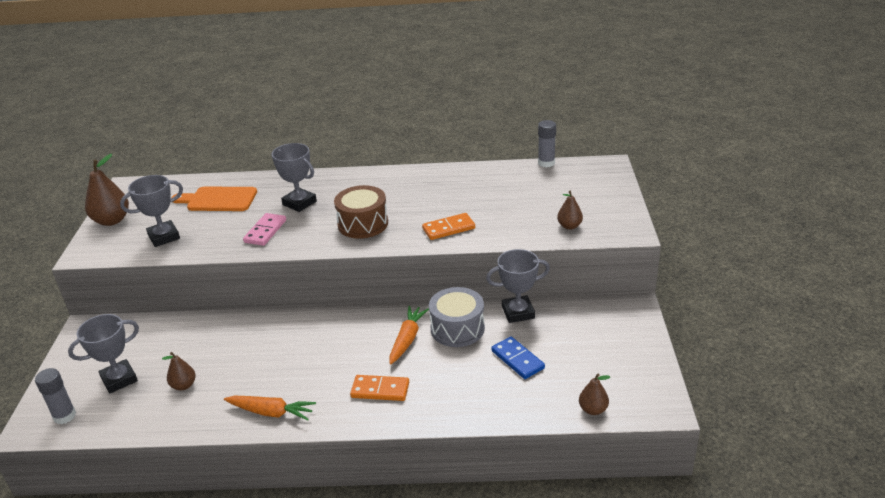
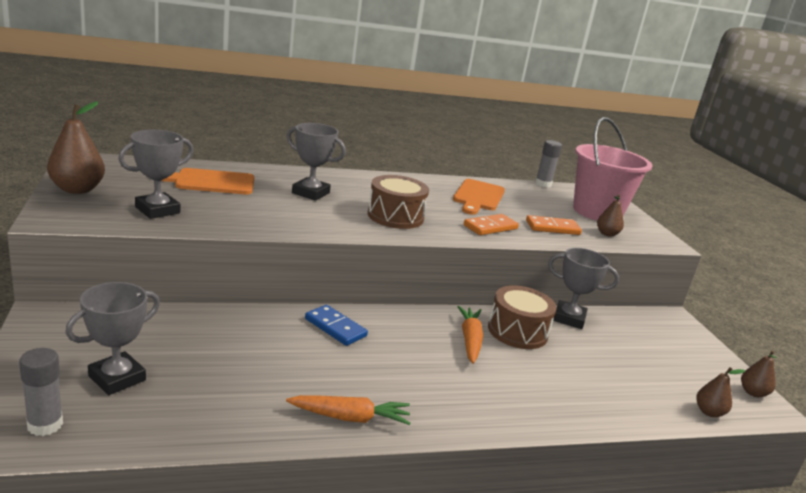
camera: 20 degrees left, 10 degrees down
brown pear [162,352,196,391] -> brown pear moved to [741,351,777,397]
pink domino [243,213,286,246] -> none
orange domino [350,375,409,401] -> orange domino moved to [526,215,582,235]
grey drum [429,287,485,347] -> brown drum [488,285,557,349]
grey trophy [486,249,550,323] -> grey trophy turned 45 degrees clockwise [548,248,619,329]
blue domino [491,337,545,379] -> blue domino moved to [305,305,368,346]
none -> orange cutting board [453,179,505,215]
none -> pink bucket [573,117,653,221]

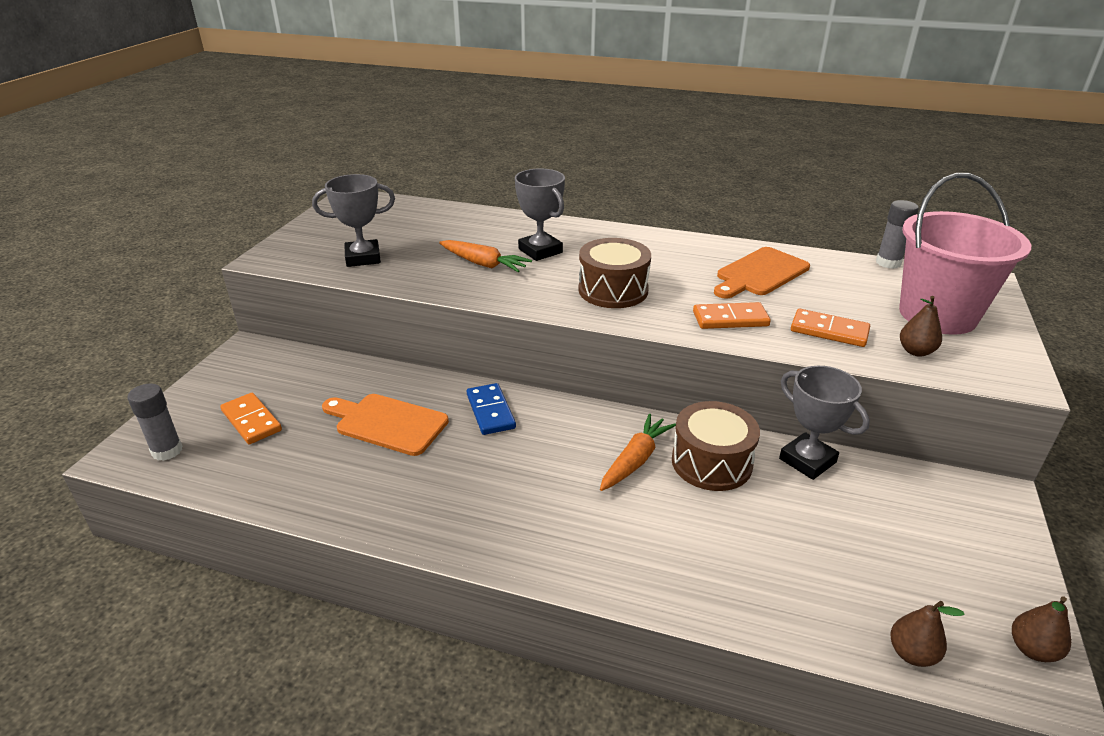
camera: 35 degrees right, 10 degrees up
brown pear [47,102,105,194] -> none
grey trophy [65,282,160,395] -> orange domino [220,393,282,444]
orange cutting board [152,168,254,194] -> orange cutting board moved to [322,394,449,456]
orange carrot [286,395,411,425] -> orange carrot moved to [439,240,532,272]

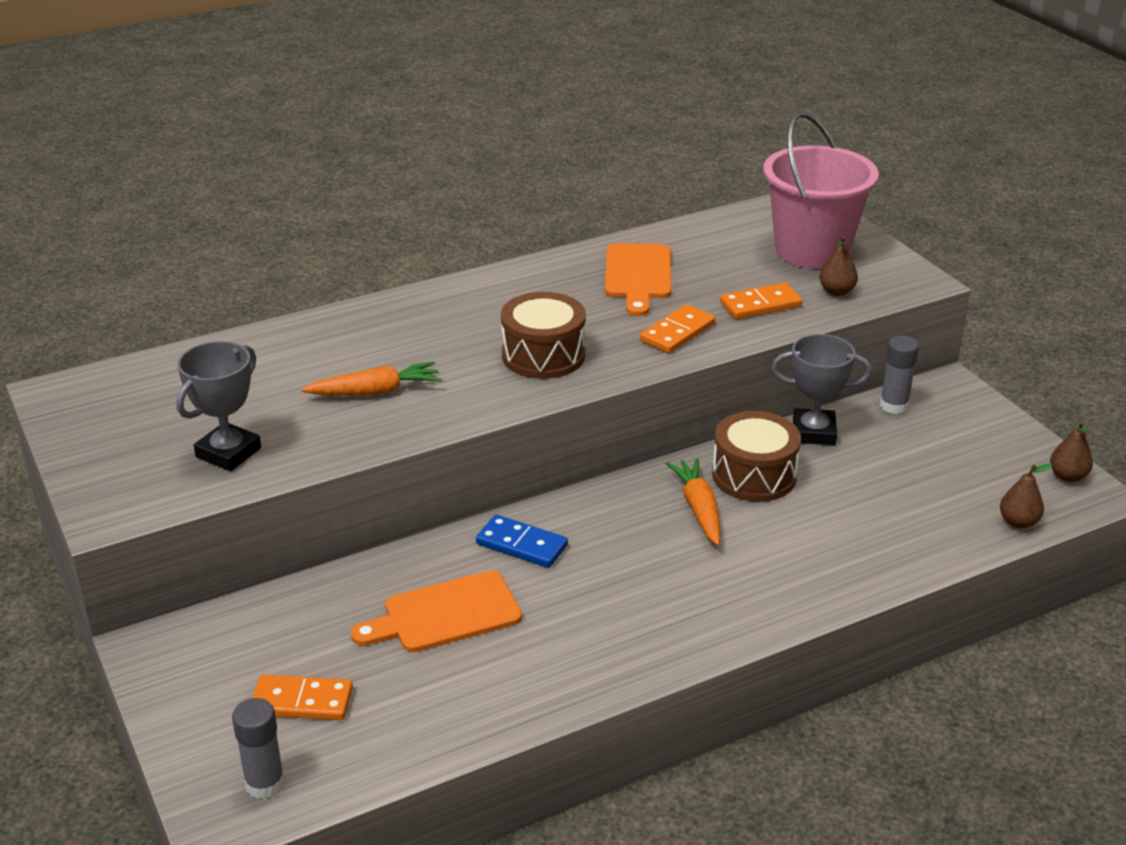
camera: 45 degrees left, 0 degrees up
grey trophy [515,169,565,261] -> none
grey glue stick [876,200,919,269] -> grey glue stick moved to [880,336,919,414]

